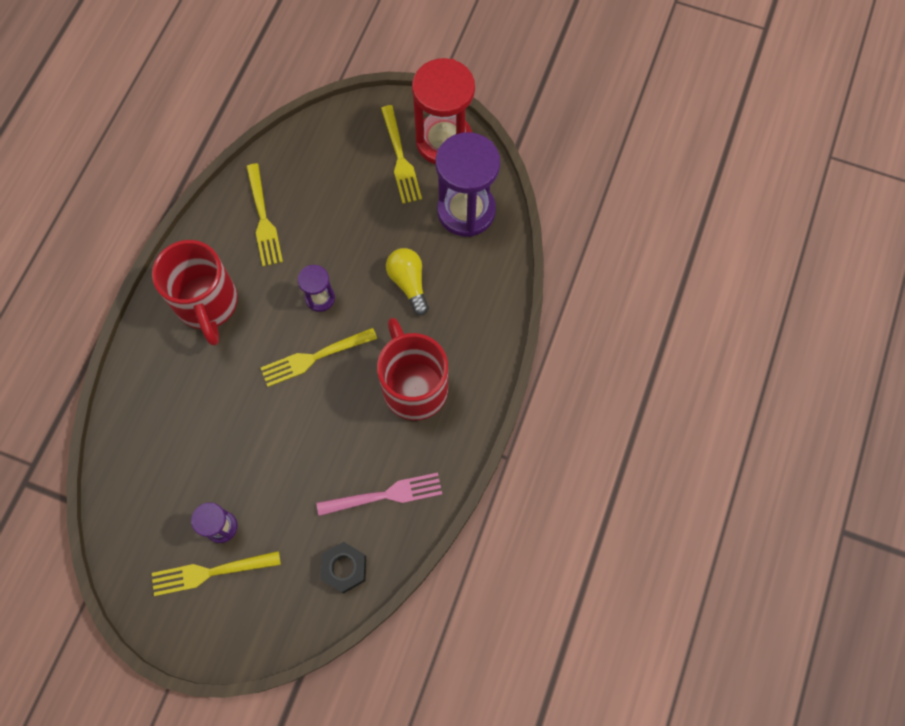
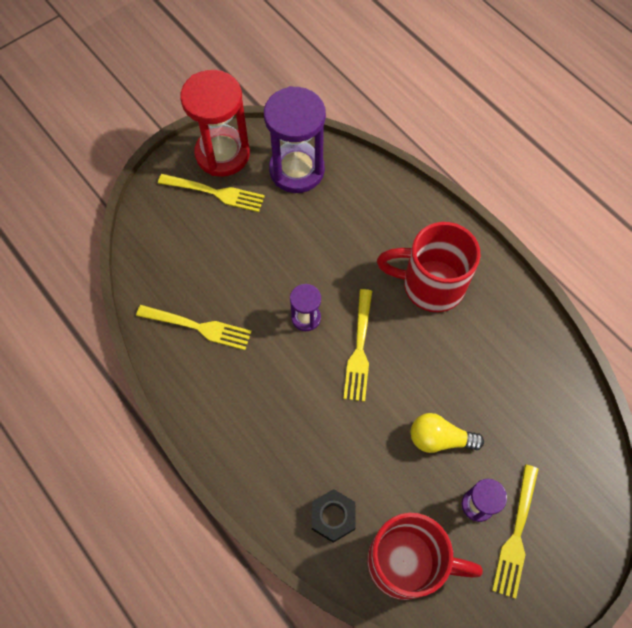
camera: 60 degrees left, 5 degrees down
red mug [152,240,238,346] -> red mug moved to [367,513,483,600]
pink fork [316,473,442,516] -> none
black nut [321,542,366,594] -> black nut moved to [312,489,356,543]
yellow light bulb [386,248,429,315] -> yellow light bulb moved to [411,413,484,453]

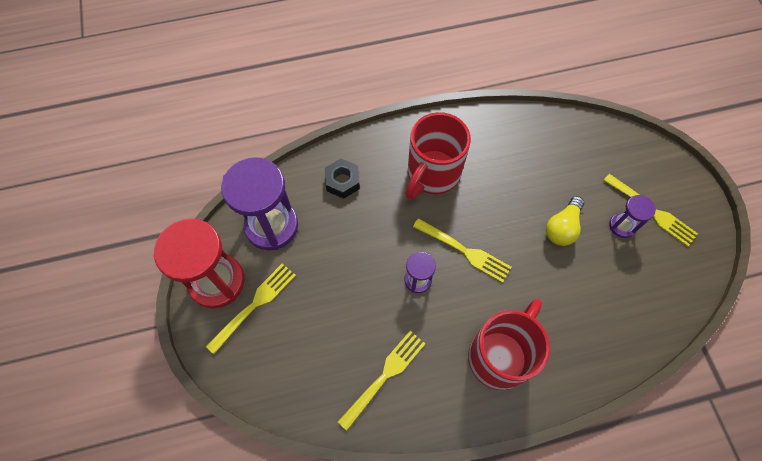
camera: 65 degrees left, 0 degrees up
black nut [312,489,356,543] -> black nut moved to [325,159,360,199]
red mug [367,513,483,600] -> red mug moved to [468,299,550,390]

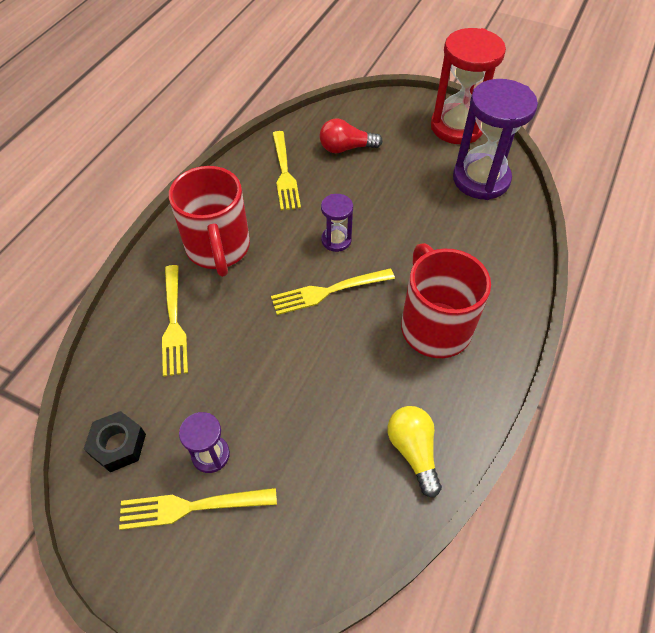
camera: 130 degrees right, 10 degrees down
yellow fork [206,264,296,354] -> yellow fork moved to [162,265,188,377]
black nut [325,159,360,199] -> black nut moved to [84,411,146,472]
yellow light bulb [546,196,584,246] -> yellow light bulb moved to [387,406,442,498]
none -> red light bulb [320,118,383,153]

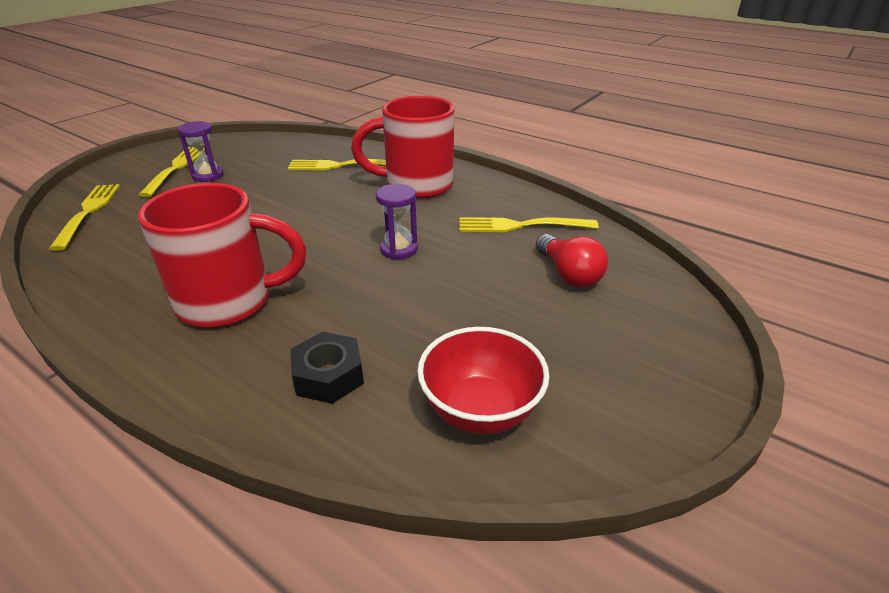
camera: 100 degrees right, 20 degrees down
black nut [84,411,146,472] -> black nut moved to [290,332,364,404]
yellow fork [271,268,395,315] -> yellow fork moved to [49,184,120,251]
red light bulb [320,118,383,153] -> red light bulb turned 150 degrees clockwise [536,234,608,287]
yellow light bulb [387,406,442,498] -> none
red hourglass [431,28,506,144] -> none
purple hourglass [453,79,538,200] -> red bowl [417,327,549,434]

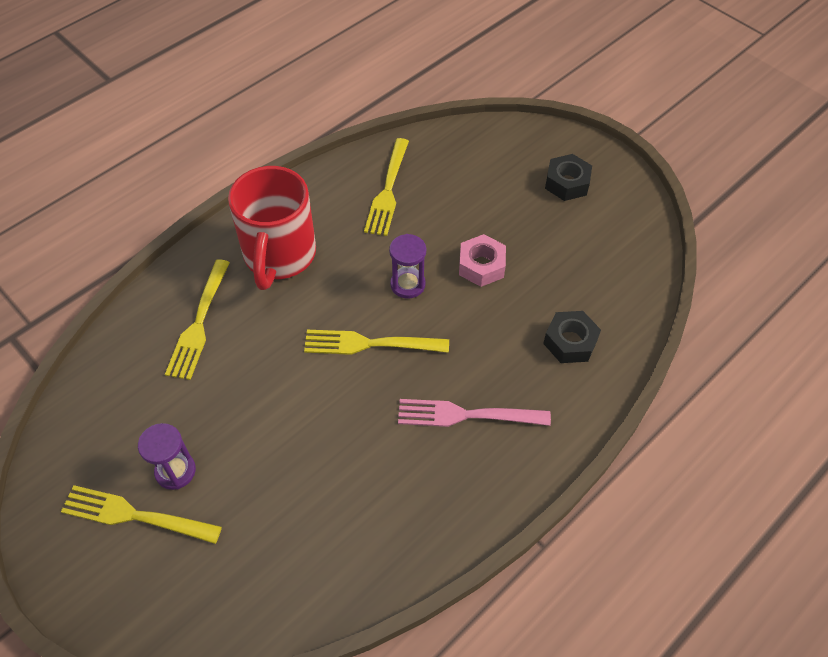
camera: 80 degrees left, 20 degrees up
yellow fork [49,184,120,251] -> yellow fork moved to [304,330,449,355]
red mug [138,183,306,328] -> pink fork [398,399,551,427]
red bowl [417,327,549,434] -> none
red light bulb [536,234,608,287] -> none
none -> pink nut [459,234,506,287]
none -> black nut [545,154,592,201]

